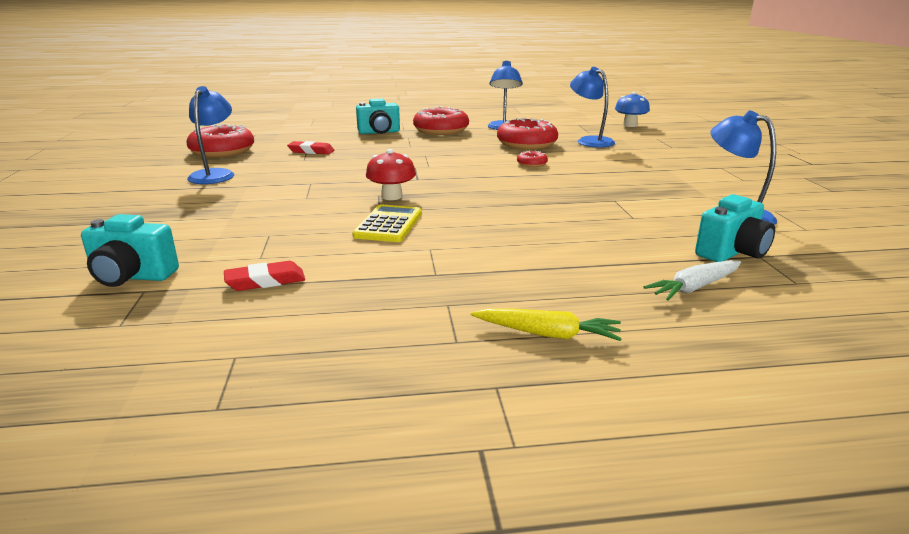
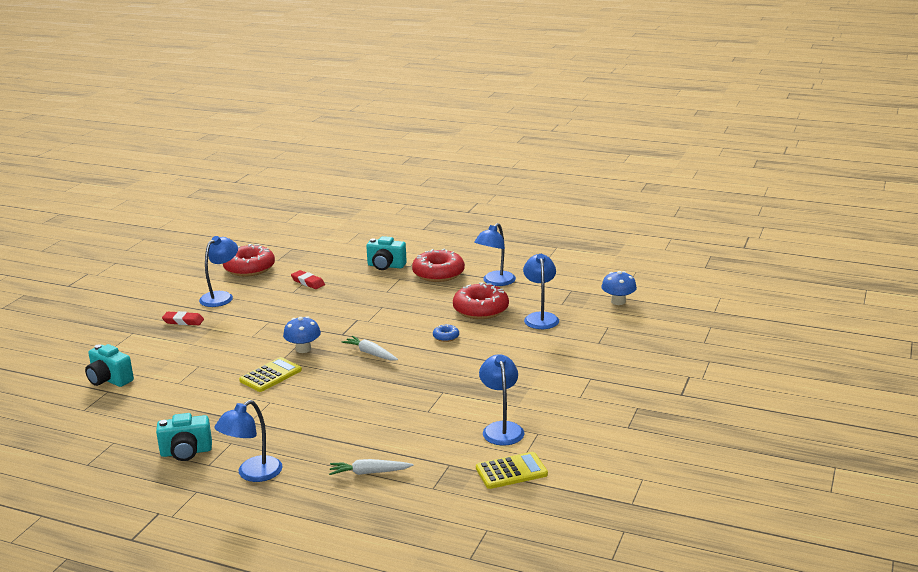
camera: 30 degrees right, 0 degrees up
red eraser [224,261,305,291] -> red eraser moved to [162,311,204,325]
red mushroom [366,149,416,200] -> blue mushroom [283,316,321,353]
yellow carrot [471,309,622,341] -> blue lamp [214,400,283,482]
red donut [517,150,548,167] -> blue donut [433,324,459,342]
turquoise camera [695,194,775,262] -> turquoise camera moved to [156,413,212,461]
none -> white carrot [342,336,398,361]
none -> yellow calculator [476,452,548,489]

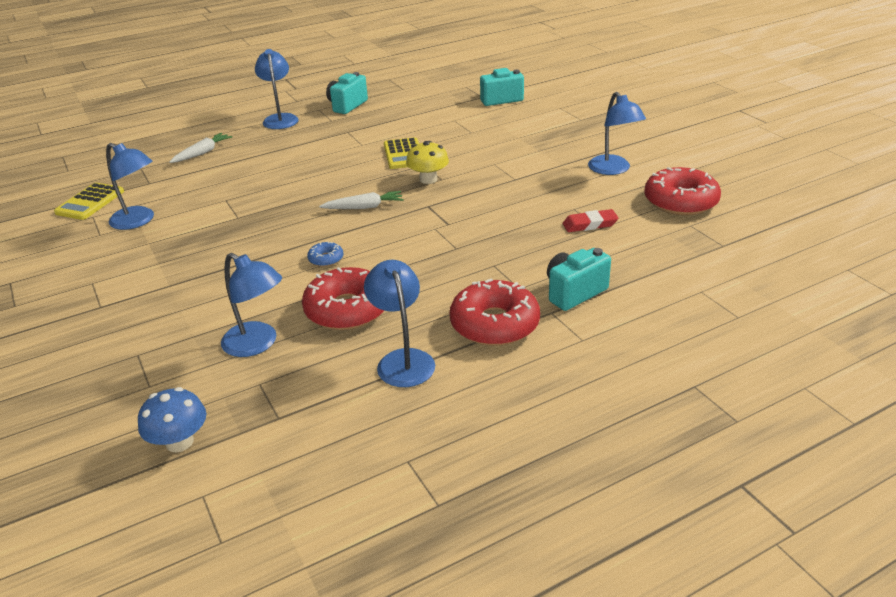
camera: 130 degrees right, 10 degrees up
red eraser [162,311,204,325] -> none
blue mushroom [283,316,321,353] -> yellow mushroom [406,141,449,184]

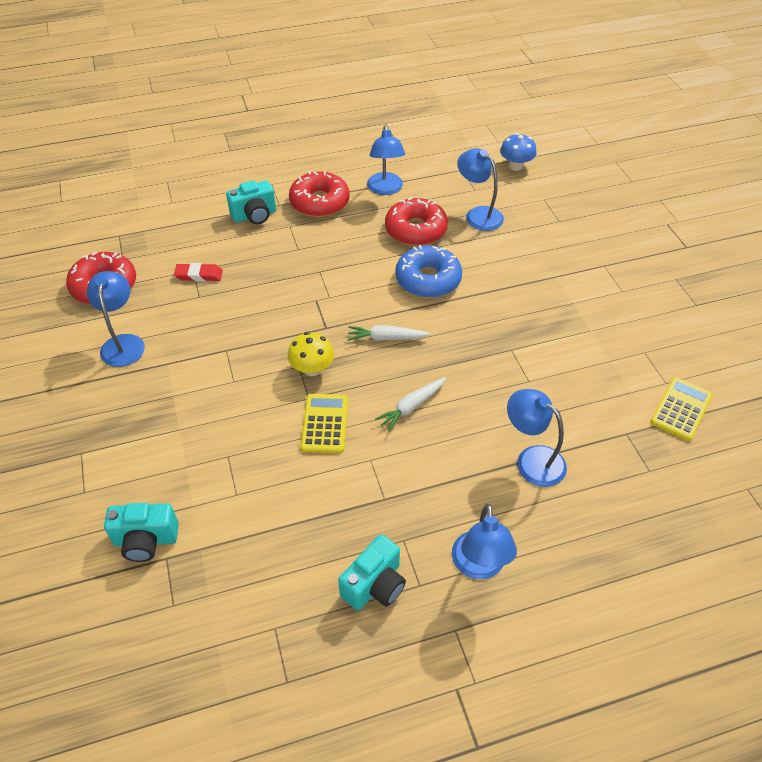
camera: 170 degrees left, 15 degrees up
blue lamp [106,143,154,230] -> blue lamp moved to [507,389,567,487]
white carrot [170,133,232,163] -> white carrot moved to [375,377,446,431]
blue donut [307,241,343,267] -> blue donut [395,245,462,298], size x2.21

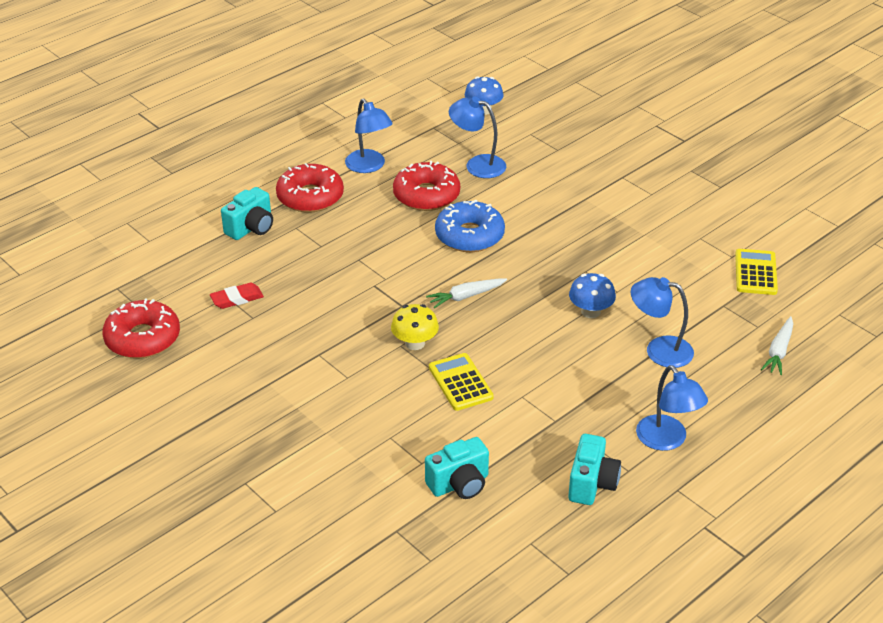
camera: 25 degrees left, 10 degrees down
blue lamp [87,271,145,367] -> none
turquoise camera [104,503,179,562] -> turquoise camera moved to [425,437,489,499]
white carrot [375,377,446,431] -> white carrot moved to [761,316,793,375]
none -> blue mushroom [569,273,616,318]

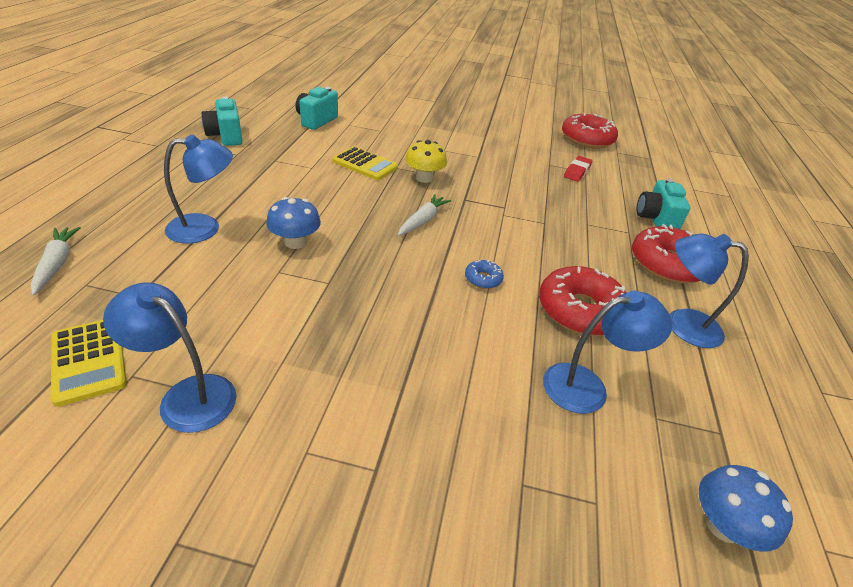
camera: 140 degrees right, 0 degrees up
blue donut [435,200,505,252] -> blue donut [465,260,504,289], size x0.45
blue lamp [636,365,708,451] -> blue lamp moved to [103,282,237,433]

